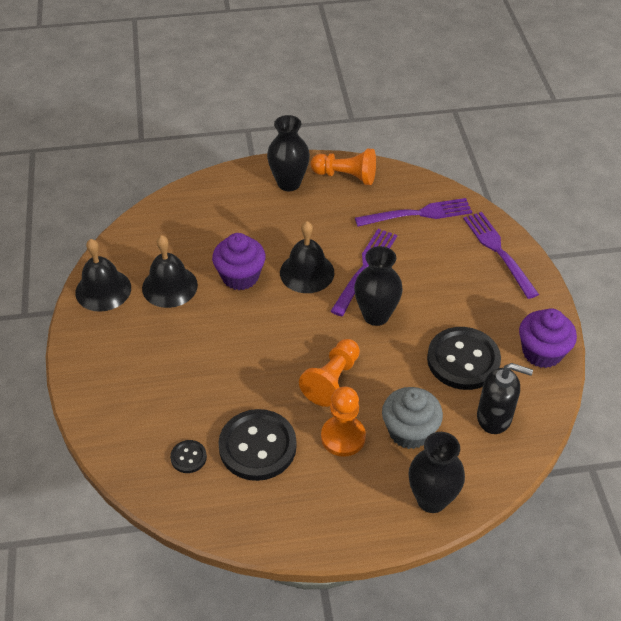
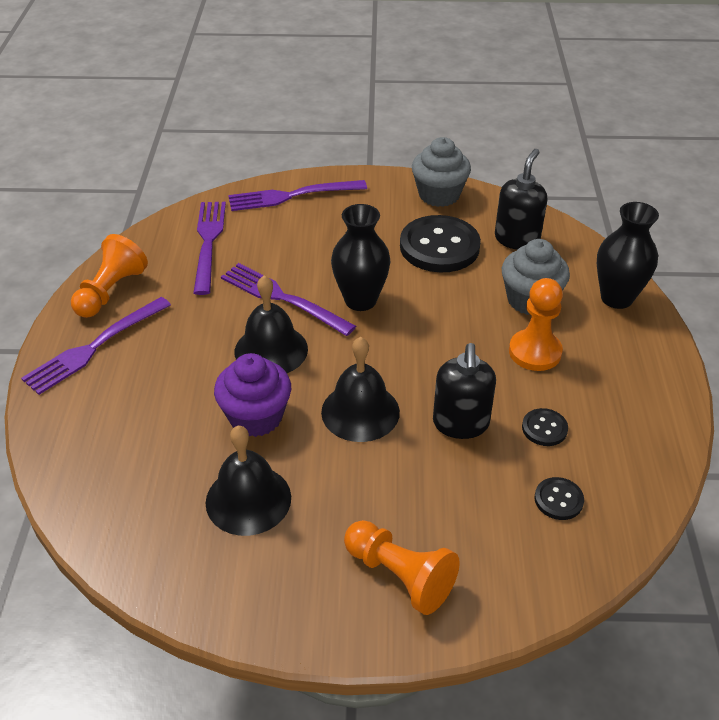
camera: 80 degrees left, 5 degrees down
black bell [75,239,131,312] -> black bell moved to [321,337,400,442]
black button [218,409,297,481] -> black button [522,408,568,446], size x0.46
black vase [267,115,310,191] -> purple fork [21,297,171,395]
orange pawn [299,339,360,407] -> orange pawn moved to [344,520,460,615]
purple cupcake [519,308,577,368] -> grey cupcake [412,137,471,207]
none -> black soap dispenser [433,343,496,439]

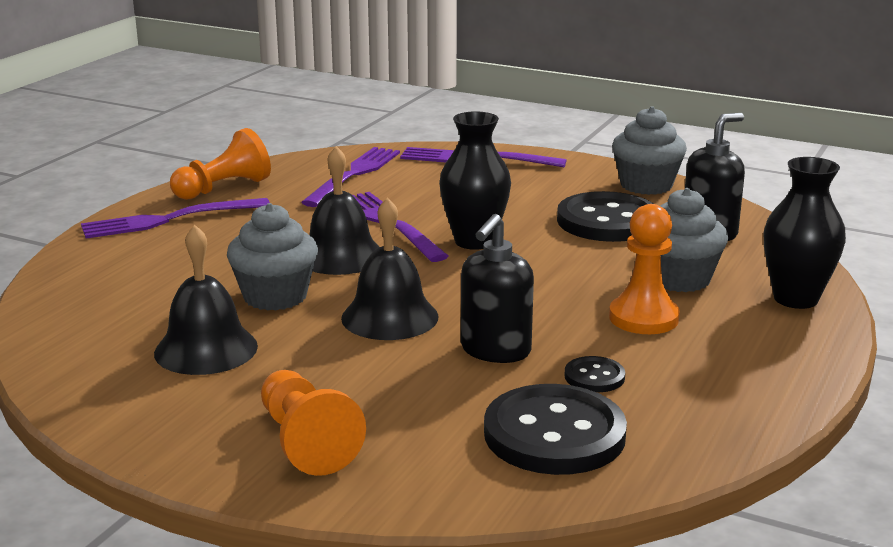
camera: 25 degrees right, 20 degrees down
purple cupcake [214,353,291,437] -> grey cupcake [227,203,318,311]
black button [534,477,584,520] -> black button [484,384,627,475], size x2.17

